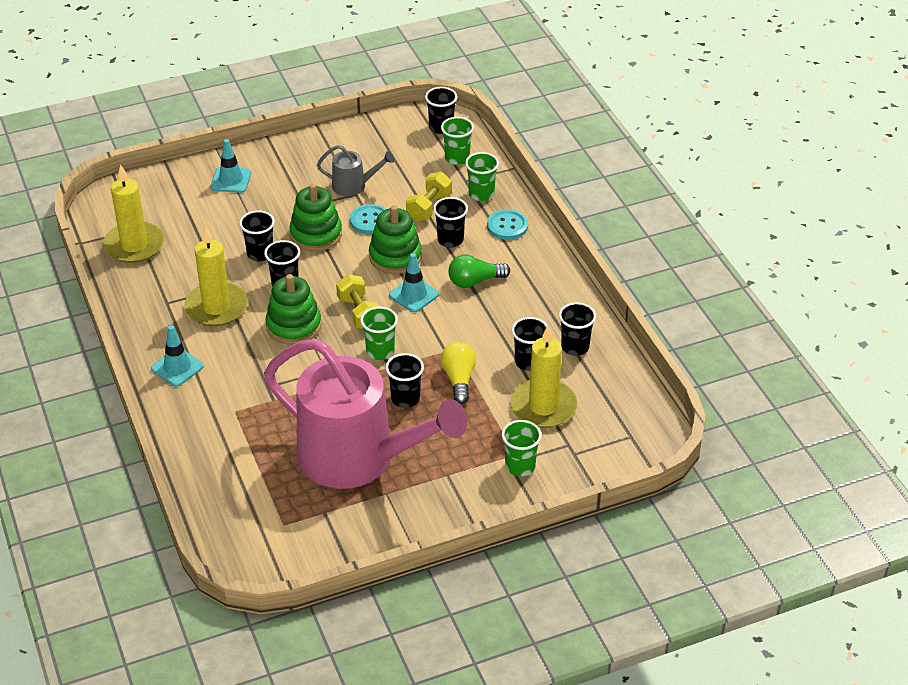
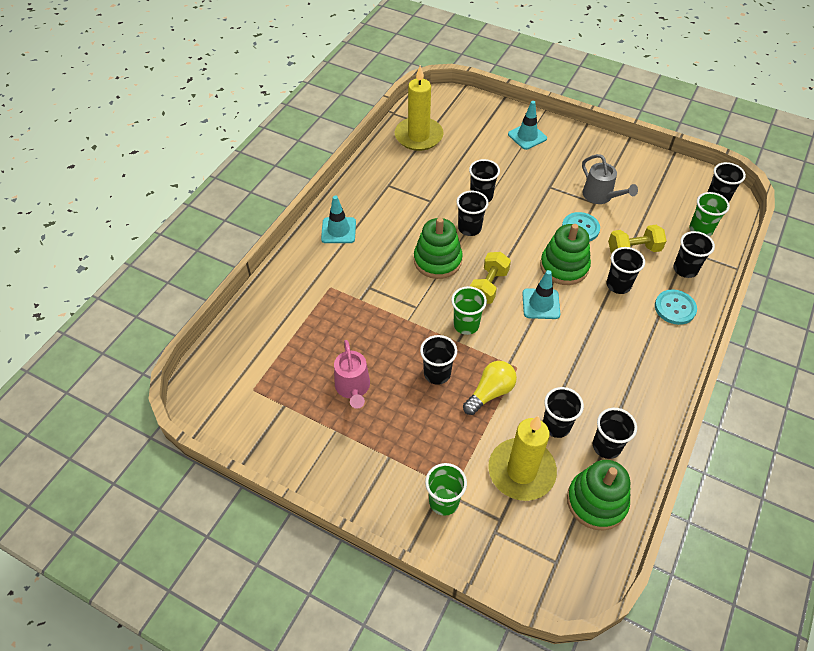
camera: 50 degrees right, 10 degrees up
yellow candle [184,227,248,326] -> none
pink watering can [264,339,467,489] -> pink watering can [334,340,370,409], size x0.41
green stacking toy [289,183,342,251] -> green stacking toy moved to [567,460,630,530]
green light bulb [448,254,510,288] -> none
green cup [465,152,499,201] -> black cup [674,231,715,278]

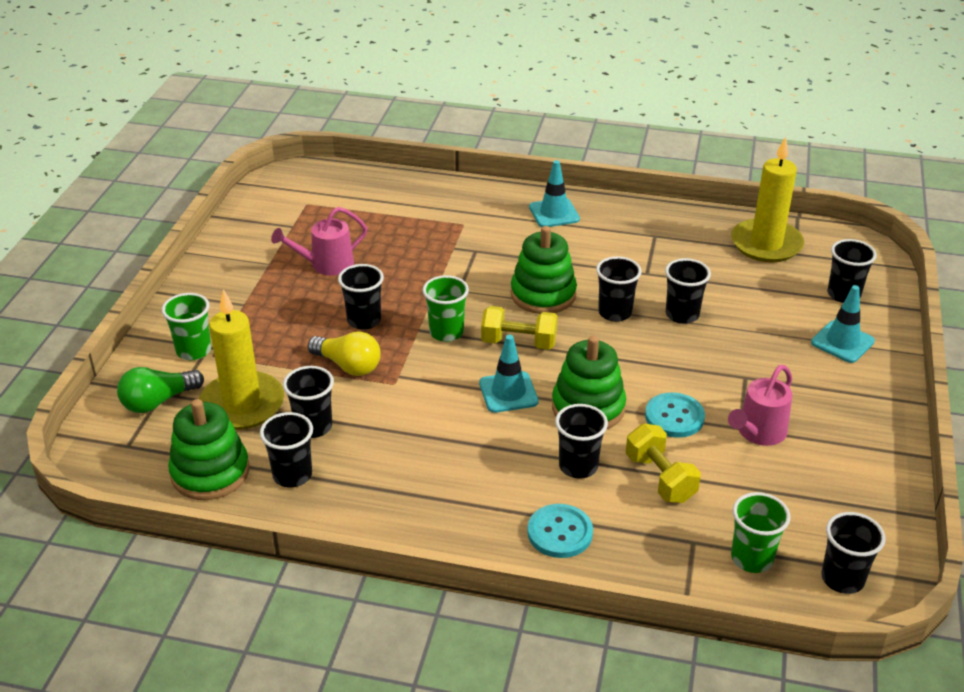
camera: 75 degrees right, 15 degrees down
grey watering can [582,154,638,204] -> pink watering can [728,365,792,446]
black cup [674,231,715,278] -> black cup moved to [827,239,877,303]
none -> green light bulb [117,367,204,413]

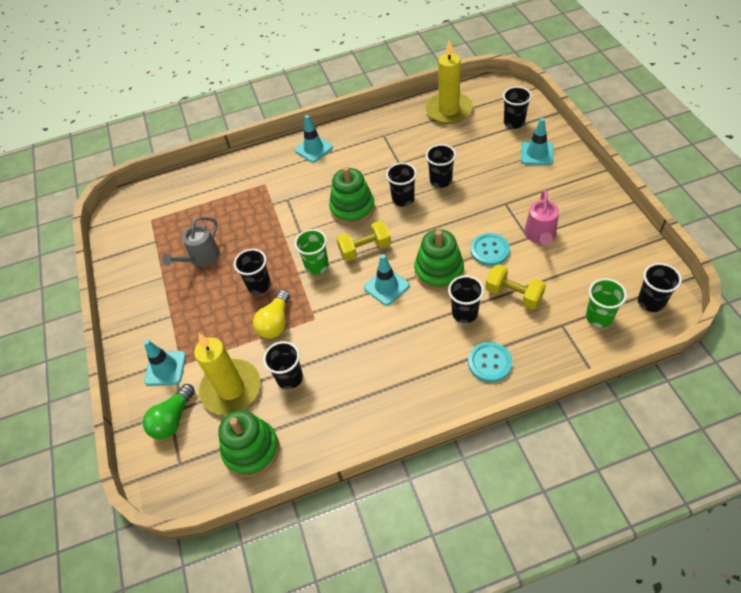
camera: 25 degrees left, 15 degrees up
green cup [162,293,211,360] -> turquoise traffic cone [144,340,186,386]
black cup [260,412,313,487] -> none
pink watering can [271,207,367,276] -> grey watering can [162,217,220,266]
yellow light bulb [308,332,381,376] -> yellow light bulb turned 105 degrees clockwise [253,290,290,339]

